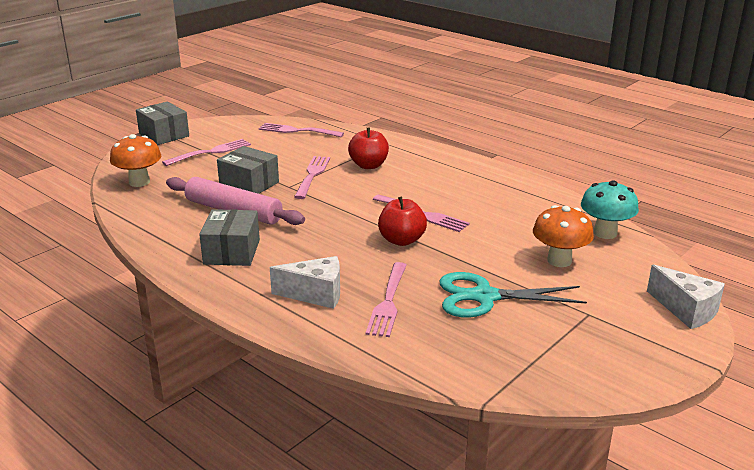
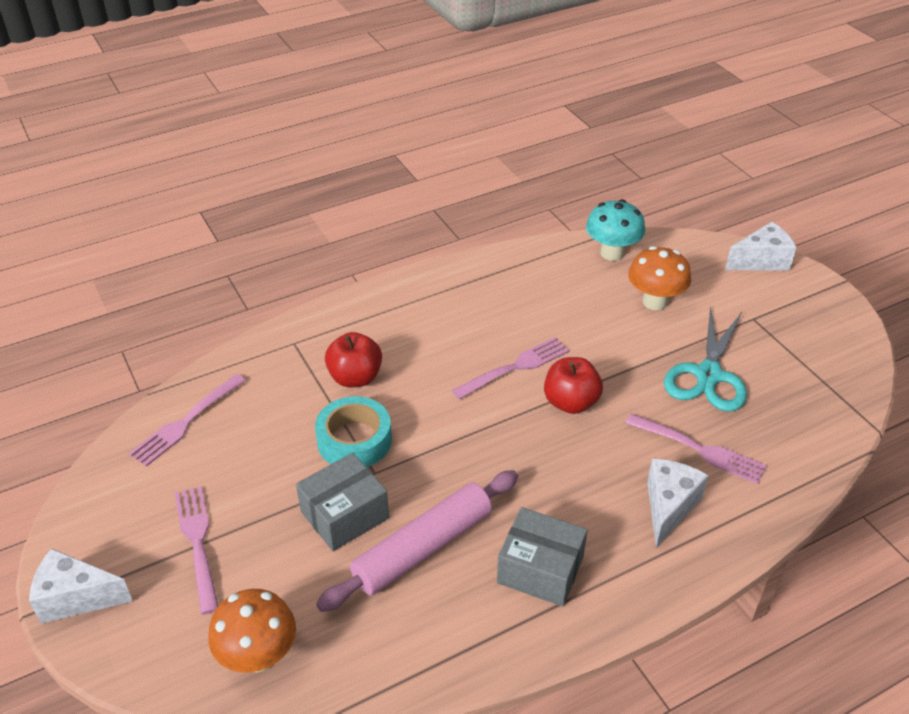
camera: 70 degrees left, 15 degrees up
grey box [136,102,189,145] -> white cheese [29,548,133,624]
pink fork [294,156,330,199] -> turquoise tape [315,396,392,467]

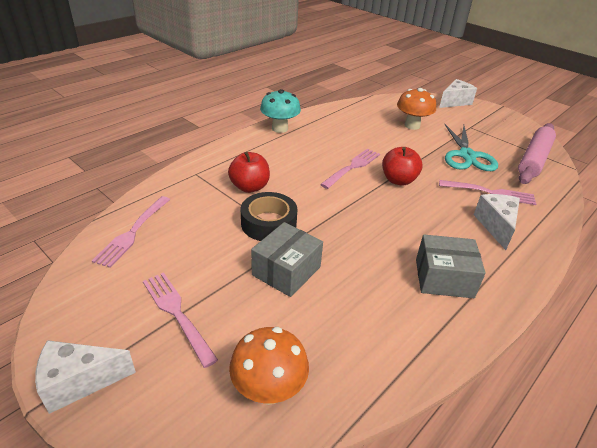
camera: 20 degrees left, 5 degrees down
turquoise tape [315,396,392,467] -> black tape [240,192,297,241]
pink rolling pin [316,470,518,612] -> pink rolling pin moved to [518,123,556,184]
turquoise mushroom [586,199,645,261] -> turquoise mushroom moved to [260,89,301,133]

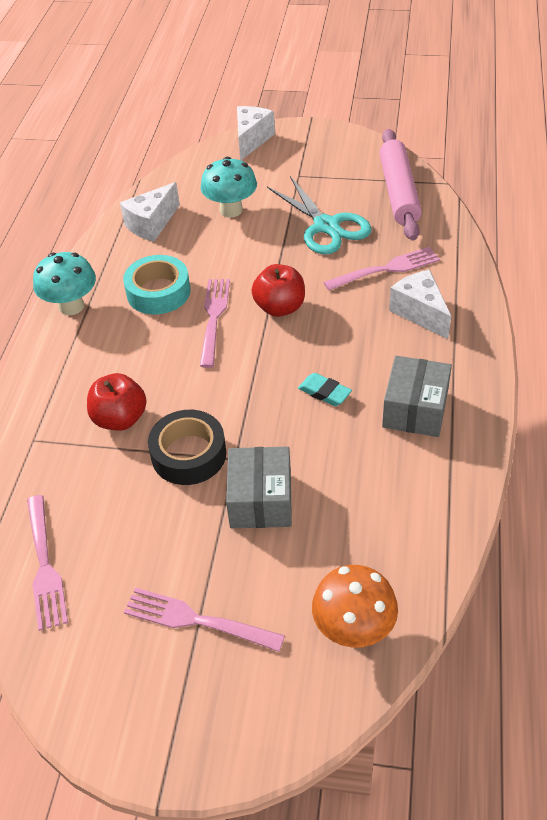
camera: 30 degrees left, 10 degrees up
white cheese [35,340,136,414] -> white cheese moved to [120,182,180,242]
orange mushroom [397,88,436,130] -> turquoise mushroom [200,157,257,218]
grey box [416,234,486,298] -> grey box turned 45 degrees counterclockwise [382,356,452,437]
none -> turquoise tape [123,255,190,315]
none -> turquoise eraser [298,373,352,406]

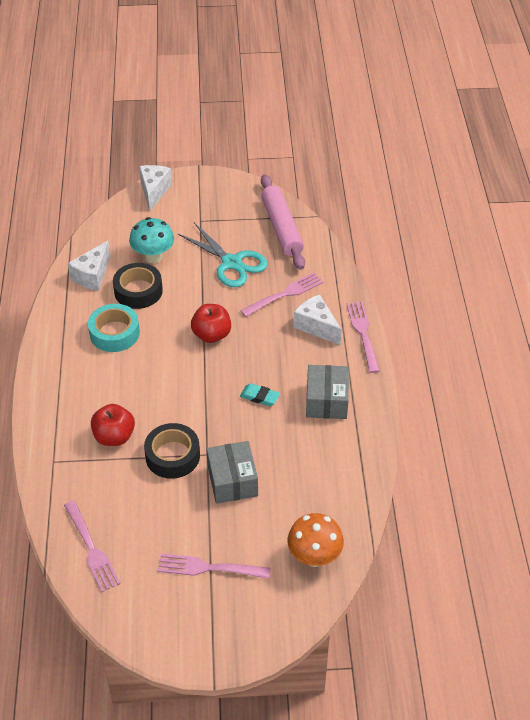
camera: 15 degrees left, 0 degrees up
turquoise mushroom [33,252,96,315] -> none
pink fork [200,279,230,368] -> pink fork moved to [346,302,380,373]
none -> black tape [113,263,163,309]

